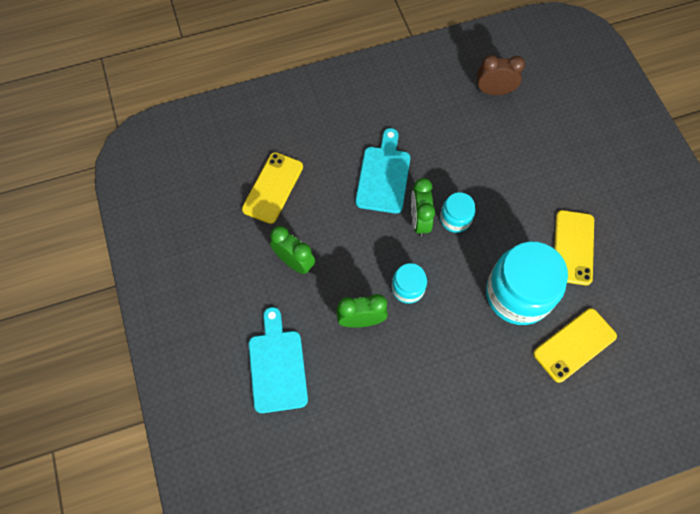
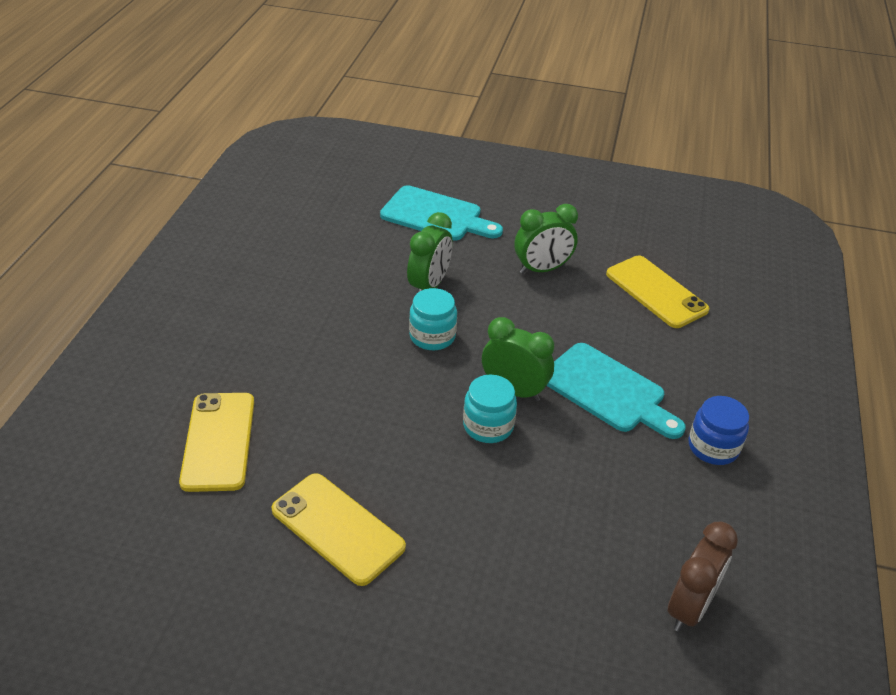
camera: 120 degrees right, 25 degrees down
turquoise jar [486,242,568,325] -> none
none -> blue jar [689,396,749,465]

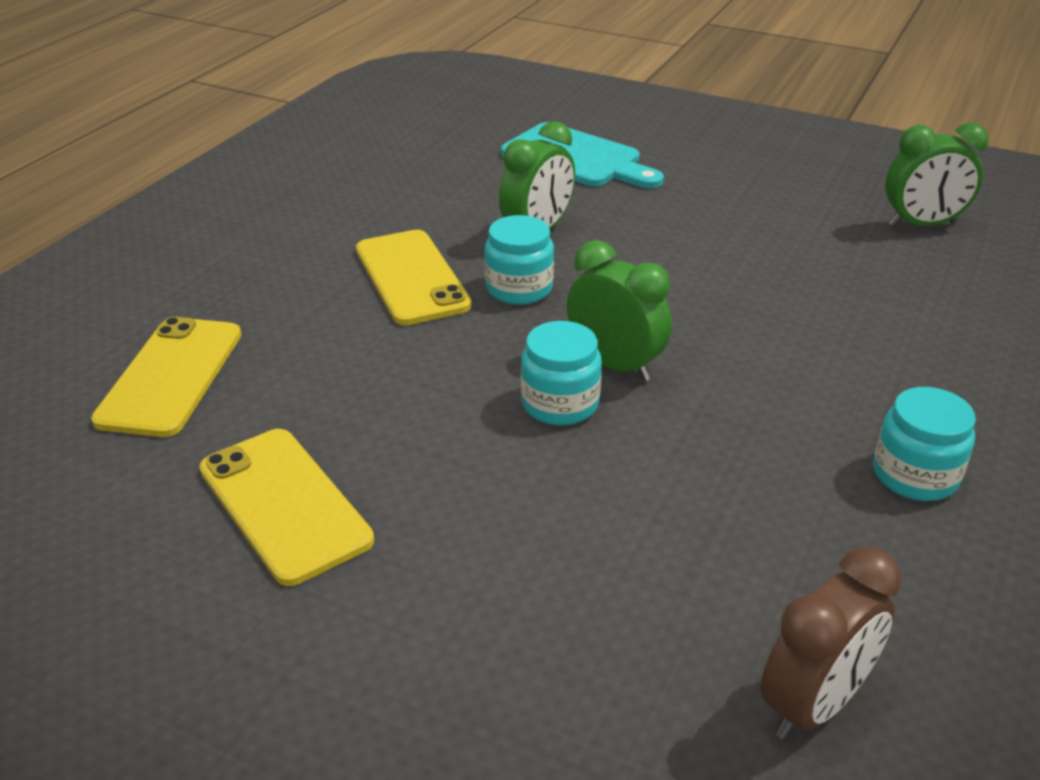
camera: 15 degrees right, 5 degrees down
green clock [515,204,578,274] -> green clock moved to [885,122,989,227]
turquoise cutting board [546,343,686,439] -> none
yellow phone [606,256,709,328] -> yellow phone moved to [356,230,472,325]
blue jar [689,396,749,465] -> turquoise jar [873,387,976,501]

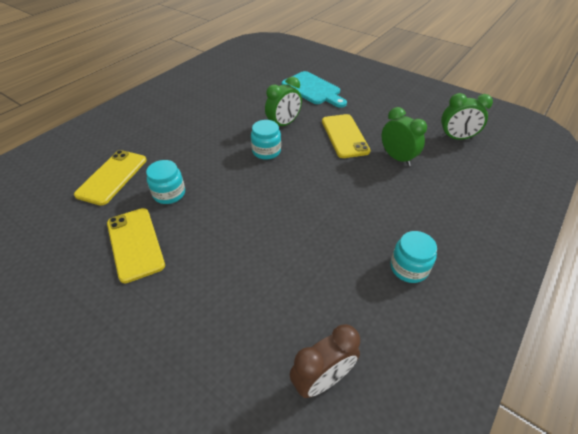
camera: 10 degrees right, 10 degrees up
yellow phone [356,230,472,325] -> yellow phone moved to [322,114,371,158]
turquoise jar [521,321,602,425] -> turquoise jar moved to [146,160,185,204]
green clock [567,240,672,381] -> green clock moved to [382,107,427,166]

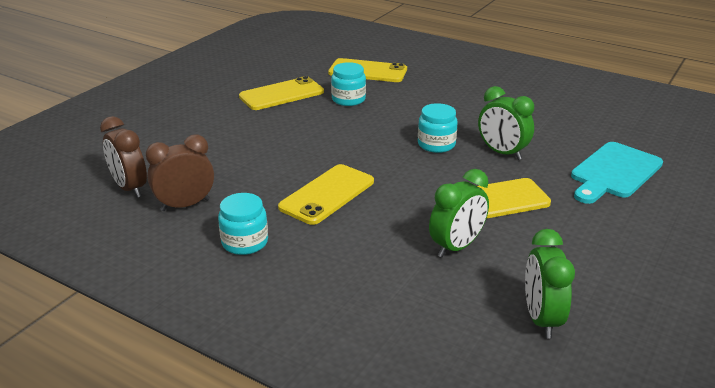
camera: 85 degrees right, 15 degrees down
none -> brown clock [146,134,214,211]
none -> yellow phone [278,164,374,225]

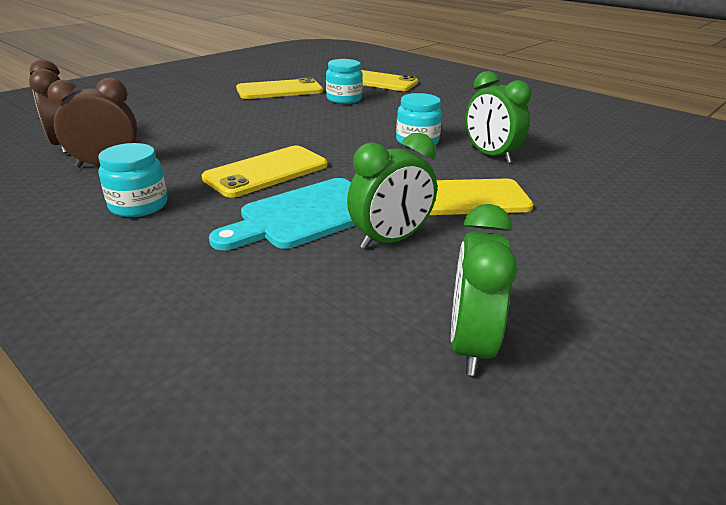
camera: 10 degrees right, 0 degrees up
turquoise cutting board [571,142,663,204] -> turquoise cutting board moved to [209,178,355,250]

